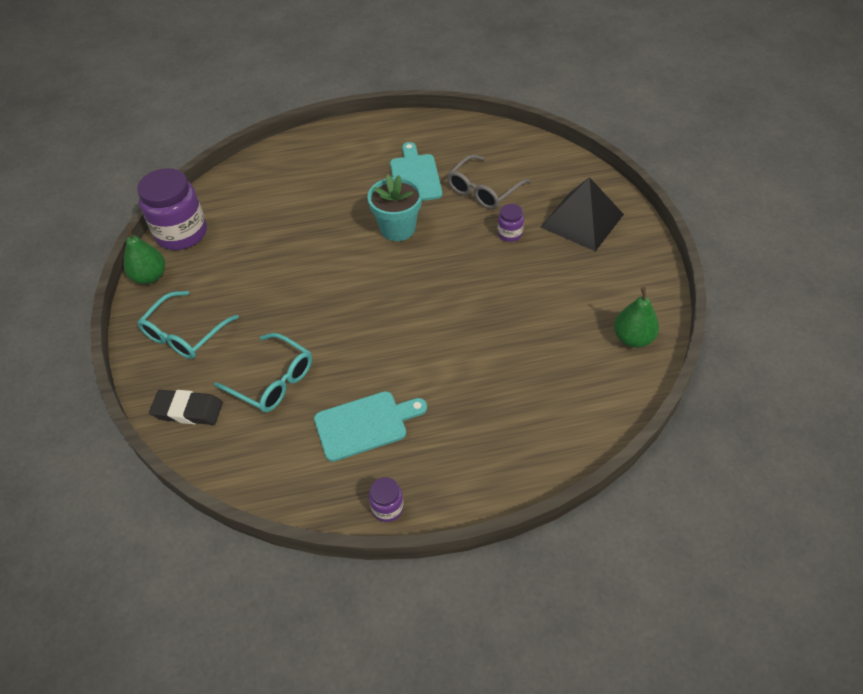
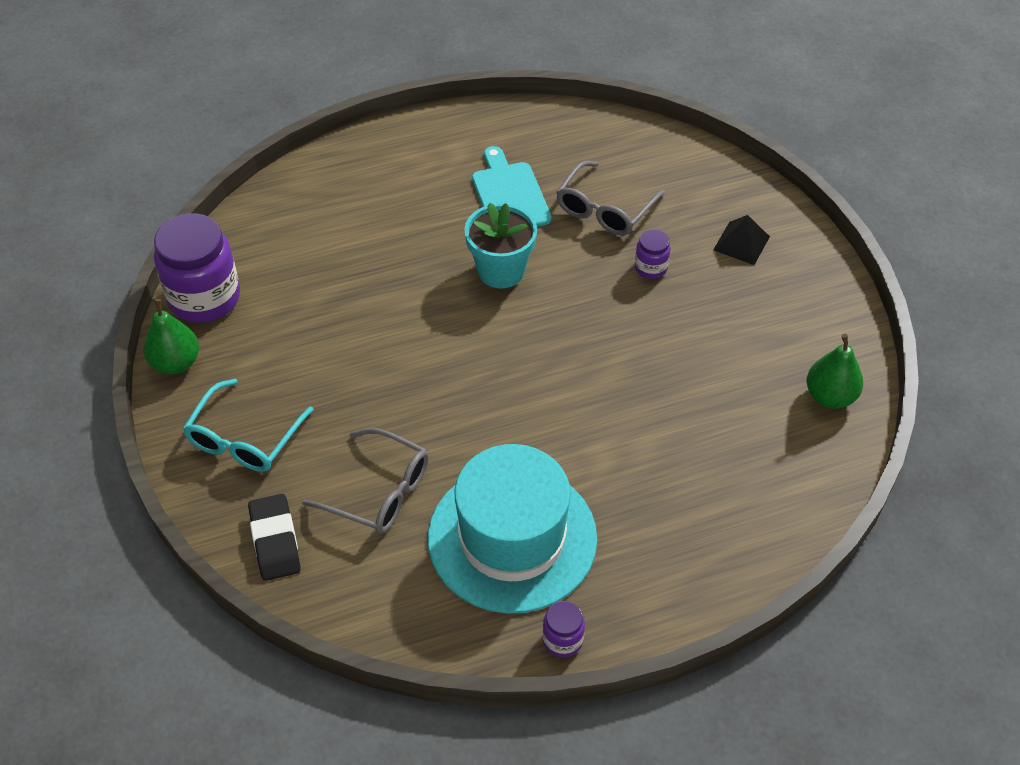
camera: 10 degrees left, 0 degrees up
black eraser [149,390,223,425] -> black eraser turned 75 degrees clockwise [248,494,301,581]
turquoise glasses [214,333,312,412] -> grey glasses [302,428,429,534]
turquoise cutting board [314,391,427,462] -> turquoise hat [428,444,597,614]
black pyramid [540,177,624,252] -> black pyramid [713,215,770,265], size x0.54

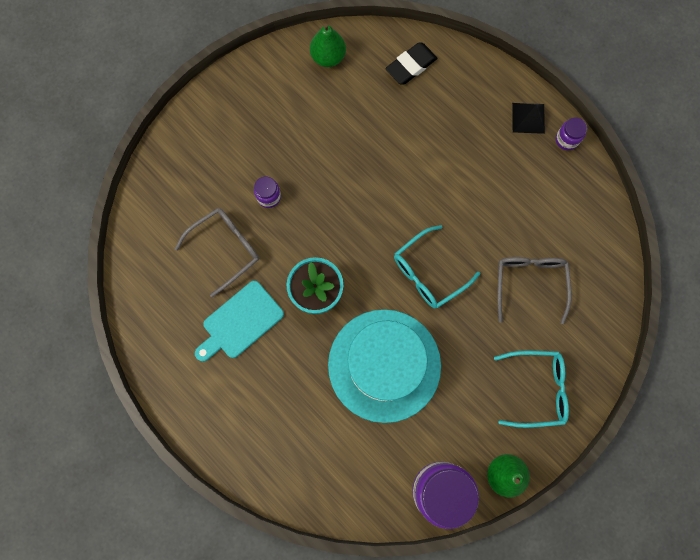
camera: 115 degrees left, 25 degrees up
black eraser [248,494,301,581] -> black eraser moved to [385,42,437,85]
turquoise hat [428,444,597,614] -> turquoise hat moved to [328,309,441,423]
grey glasses [556,161,665,236] -> grey glasses turned 45 degrees counterclockwise [175,208,259,297]
black pyramid [713,215,770,265] -> black pyramid moved to [512,103,545,134]
none -> turquoise glasses [394,225,480,308]

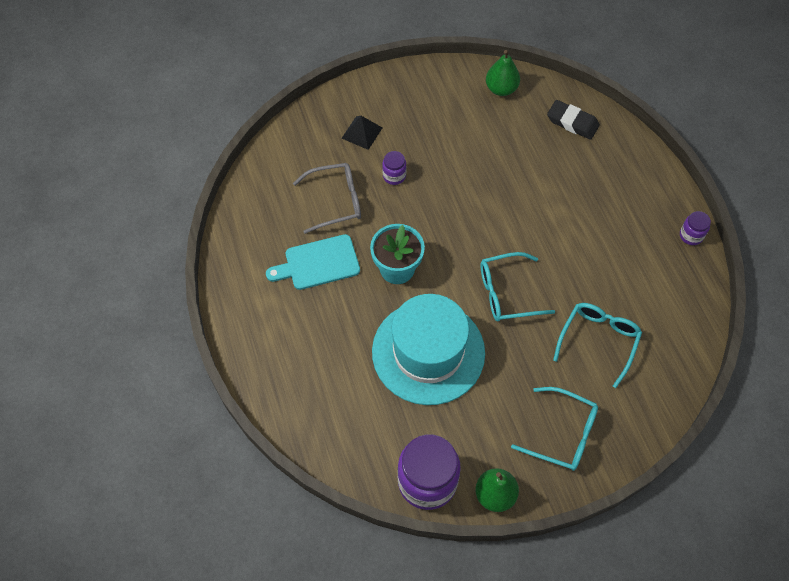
camera: 25 degrees right, 15 degrees down
black eraser [385,42,437,85] -> black eraser turned 45 degrees clockwise [547,100,600,140]
grey glasses [497,257,571,324] -> turquoise glasses [553,303,642,388]
black pyramid [512,103,545,134] -> black pyramid moved to [342,116,382,150]

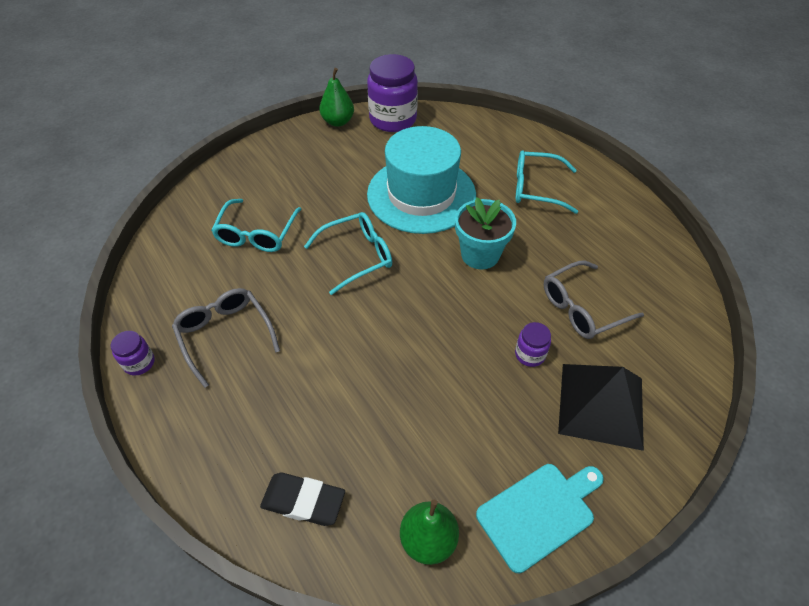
camera: 165 degrees right, 10 degrees down
turquoise cutting board [266,234,360,290] -> turquoise cutting board moved to [476,464,604,573]
black pyramid [342,116,382,150] -> black pyramid [558,364,644,451], size x1.84
turquoise glasses [511,387,598,471] -> turquoise glasses moved to [516,150,578,214]
none -> grey glasses [172,288,280,388]

